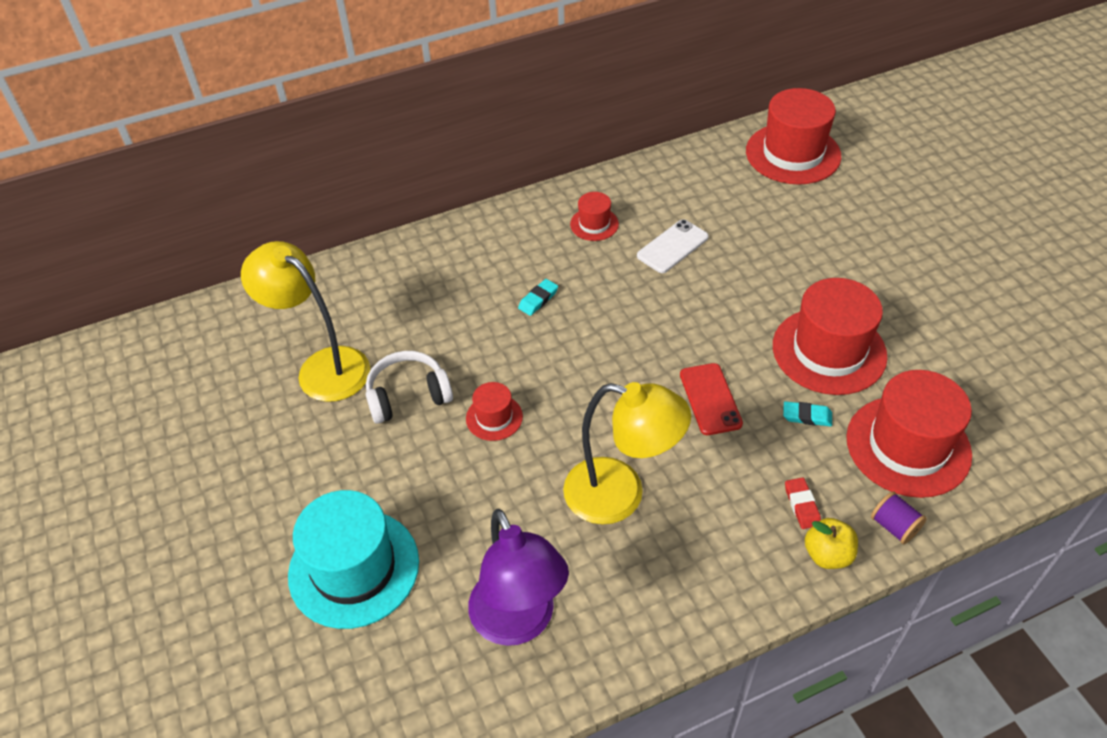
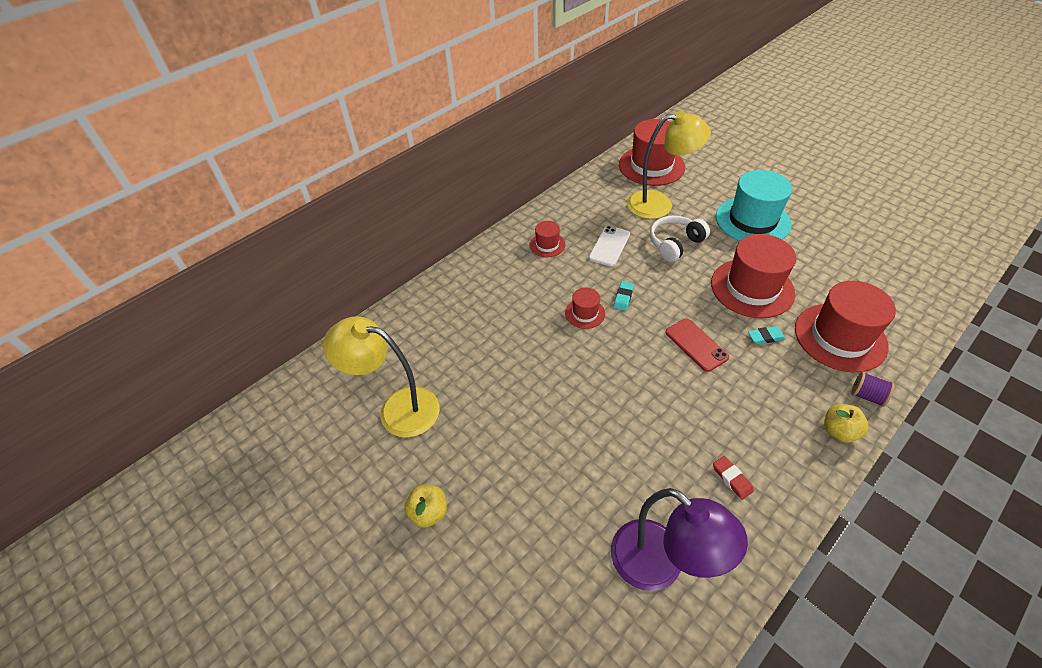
camera: 20 degrees left, 0 degrees up
turquoise hat [288,490,419,629] -> turquoise hat moved to [716,170,792,241]
white headphones [366,351,453,424] -> white headphones moved to [650,215,710,262]
red hat [466,382,523,441] -> red hat moved to [565,288,605,329]
turquoise eraser [518,279,558,316] -> turquoise eraser moved to [614,281,634,311]
yellow lamp [563,382,691,525] -> yellow lamp moved to [627,111,711,219]
red eraser [785,477,821,529] -> red eraser moved to [713,456,754,500]
none -> yellow apple [404,485,447,528]

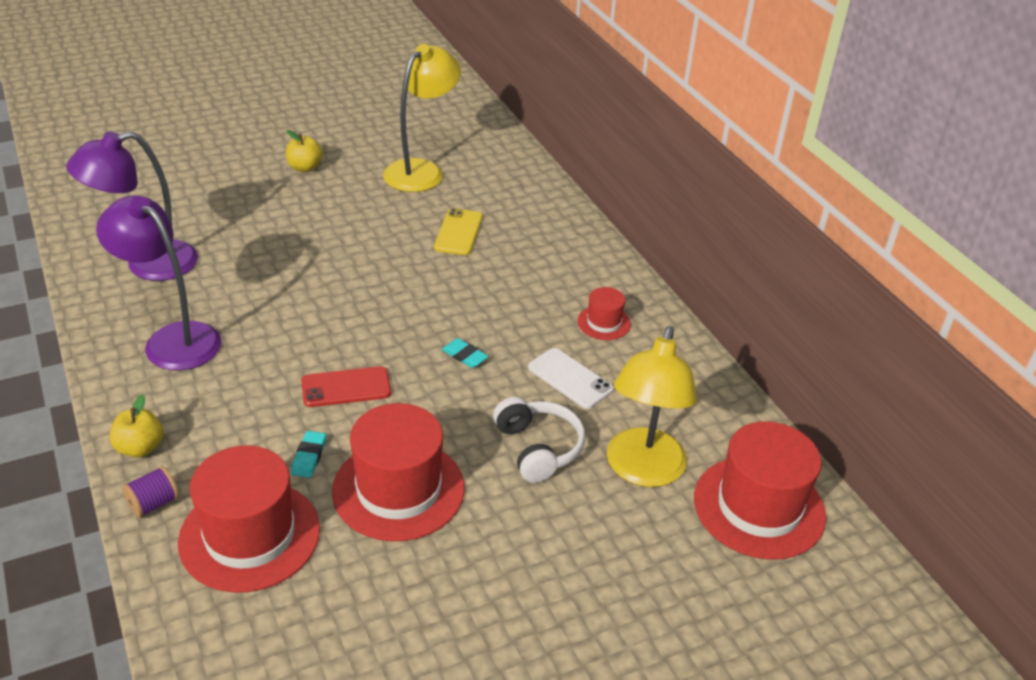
camera: 105 degrees right, 10 degrees down
red hat [565,288,605,329] -> none
red eraser [713,456,754,500] -> purple lamp [96,196,222,371]
turquoise hat [716,170,792,241] -> none
none -> yellow phone [434,208,483,255]

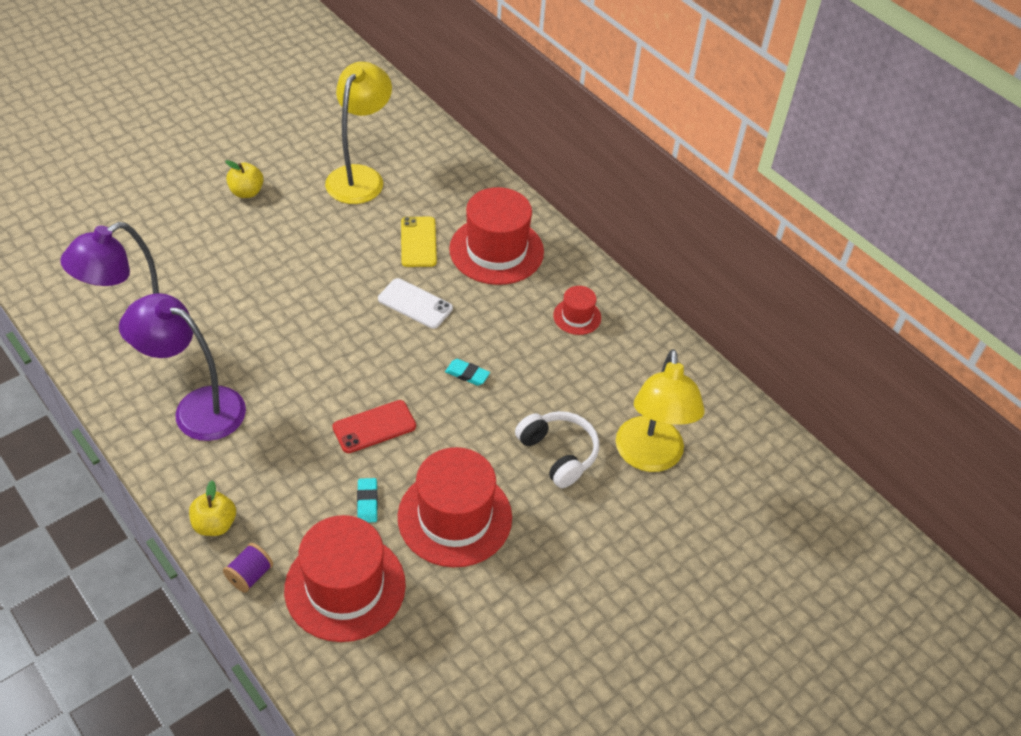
camera: 15 degrees left, 10 degrees up
white phone [528,348,614,409] -> white phone moved to [378,278,453,329]
red hat [694,421,826,560] -> red hat moved to [449,187,544,285]

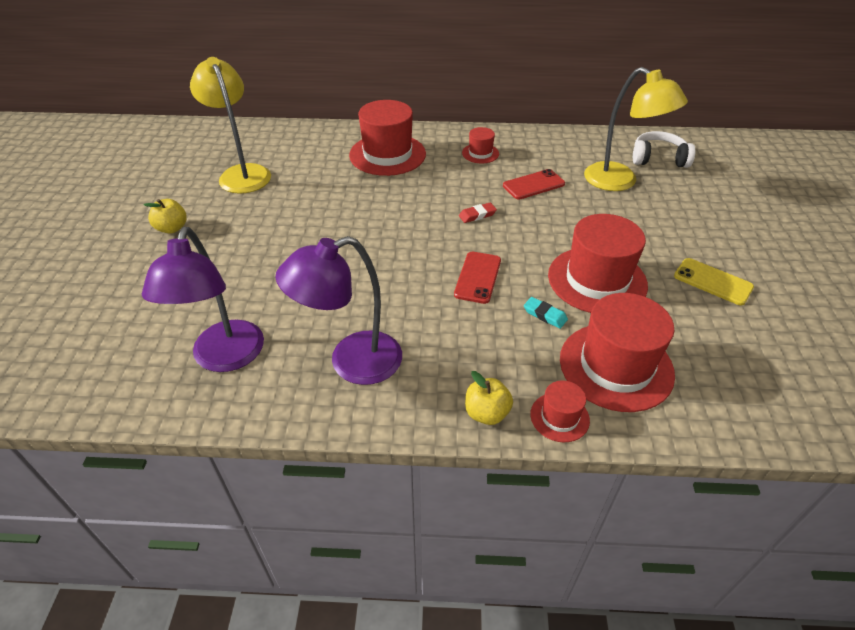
camera: 45 degrees left, 5 degrees down
purple spool [223,543,273,593] -> red hat [530,381,590,442]
white phone [378,278,453,329] -> none
yellow phone [401,217,437,267] -> yellow phone moved to [674,258,754,305]
turquoise eraser [445,359,490,386] -> red eraser [459,203,497,223]
white headphones [515,411,599,488] -> white headphones moved to [633,131,695,168]
none -> red phone [503,169,565,200]

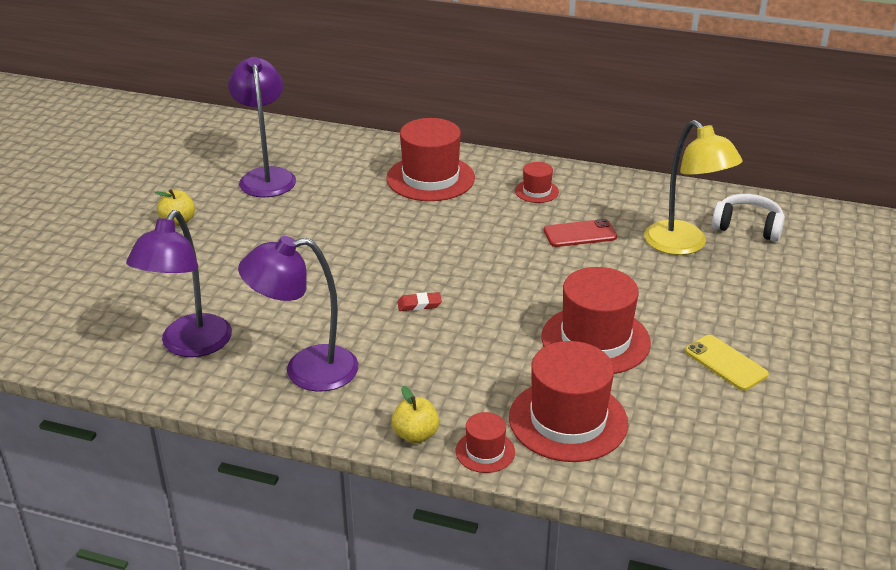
camera: 15 degrees right, 10 degrees down
yellow lamp [190,57,271,194] -> purple lamp [228,57,296,197]
red phone [454,252,501,304] -> none
red eraser [459,203,497,223] -> red eraser moved to [397,292,442,311]
turquoise eraser [524,297,568,329] -> none

